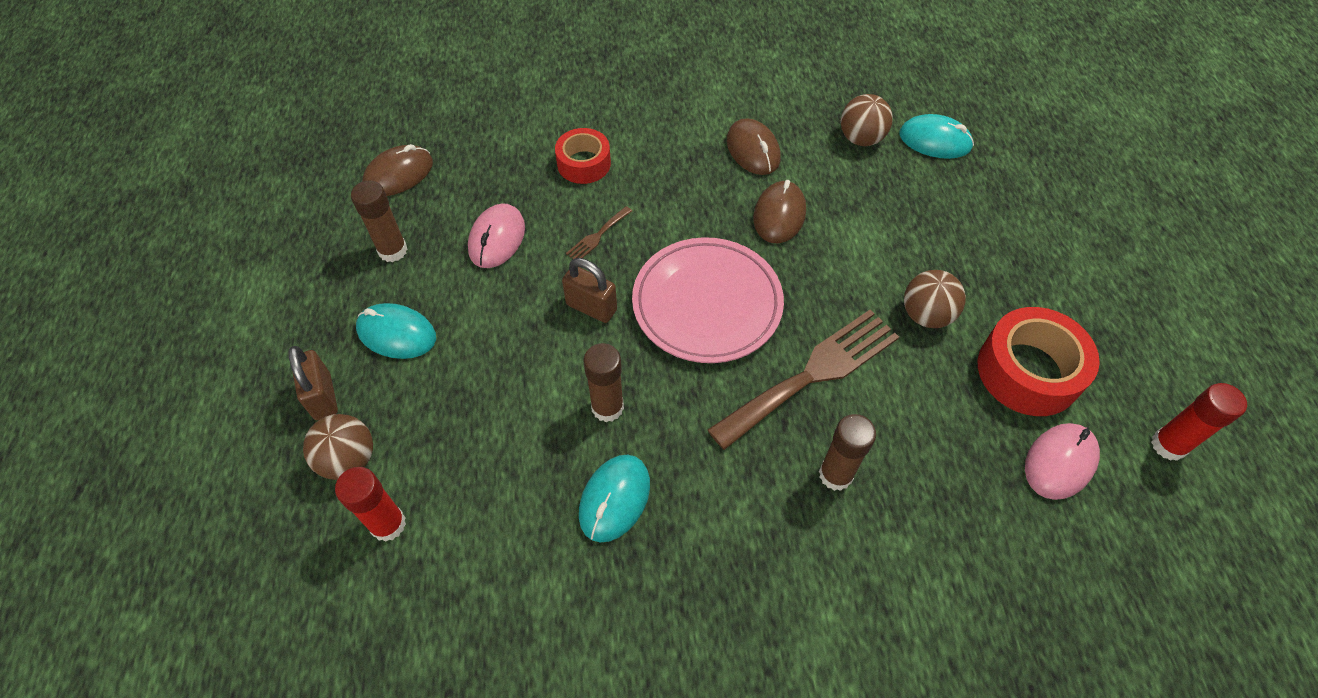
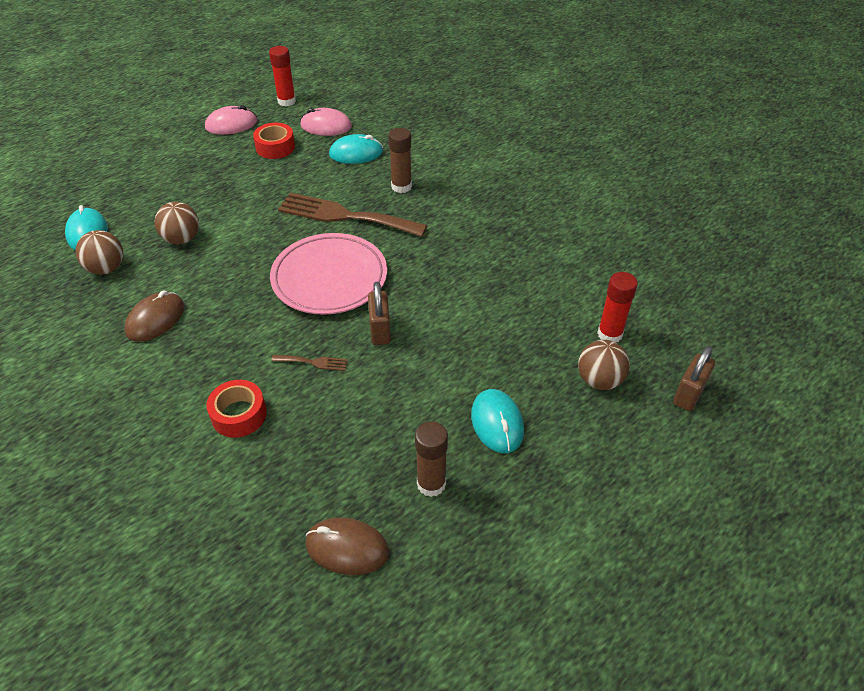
camera: 125 degrees left, 10 degrees down
brown padlock [288,346,338,420] -> brown padlock moved to [673,346,715,411]
pink mouse [468,203,525,268] -> pink mouse moved to [205,105,257,135]
turquoise mouse [579,455,650,542] -> turquoise mouse moved to [329,134,383,164]
brown glue stick [584,343,624,422] -> none
brown mouse [753,180,806,243] -> none
brown ball [904,270,966,328] -> brown ball moved to [155,202,199,244]
red tape [978,307,1100,416] -> red tape [253,123,295,159], size x0.63

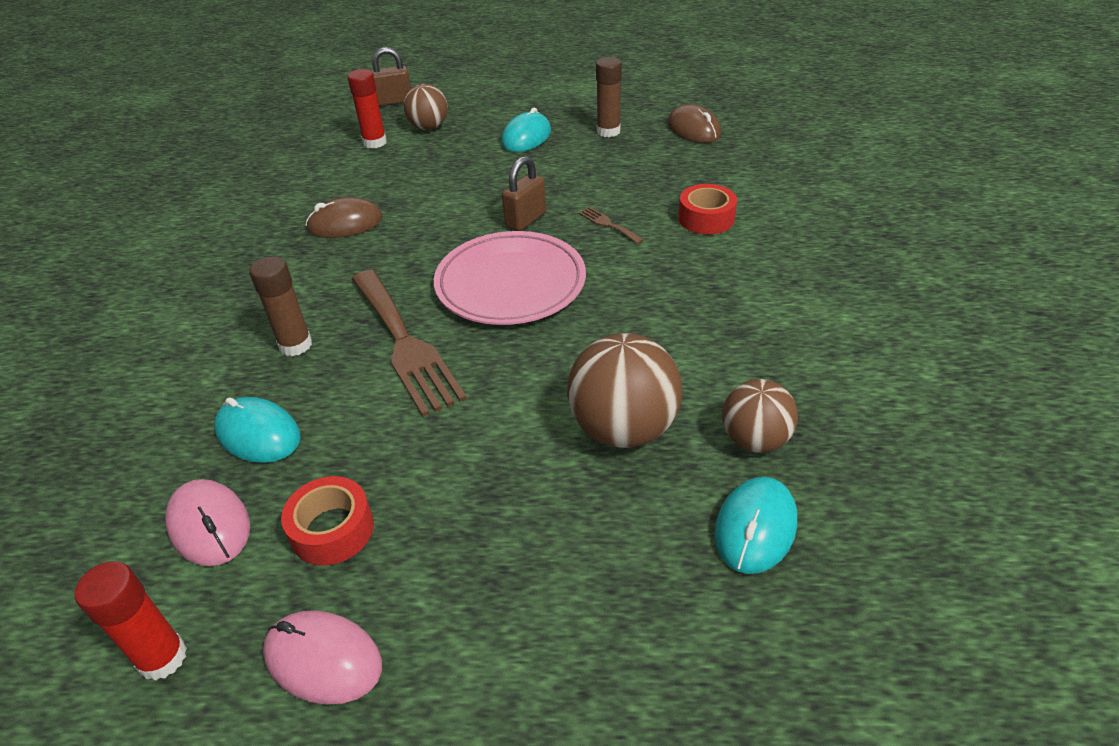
camera: 135 degrees left, 5 degrees down
brown mouse [124,291,184,342] -> brown mouse moved to [306,197,383,238]
brown ball [155,202,199,244] -> brown ball [567,333,682,448], size x1.57

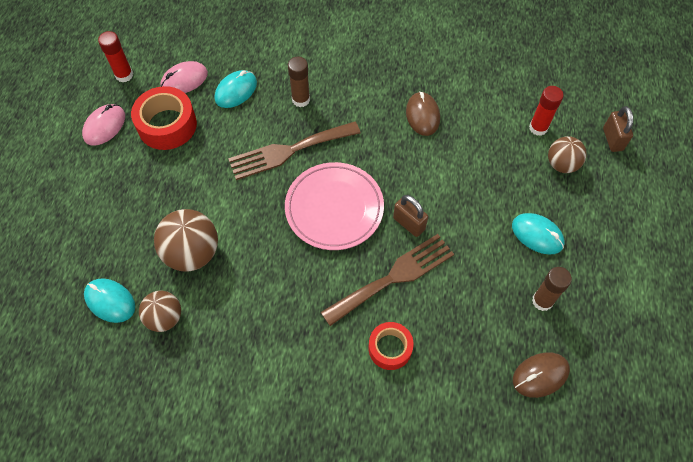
camera: 95 degrees right, 20 degrees up
red tape [281,476,374,566] -> red tape [131,86,197,150], size x1.58
brown fork [579,207,644,244] -> brown fork [321,234,454,326], size x2.41

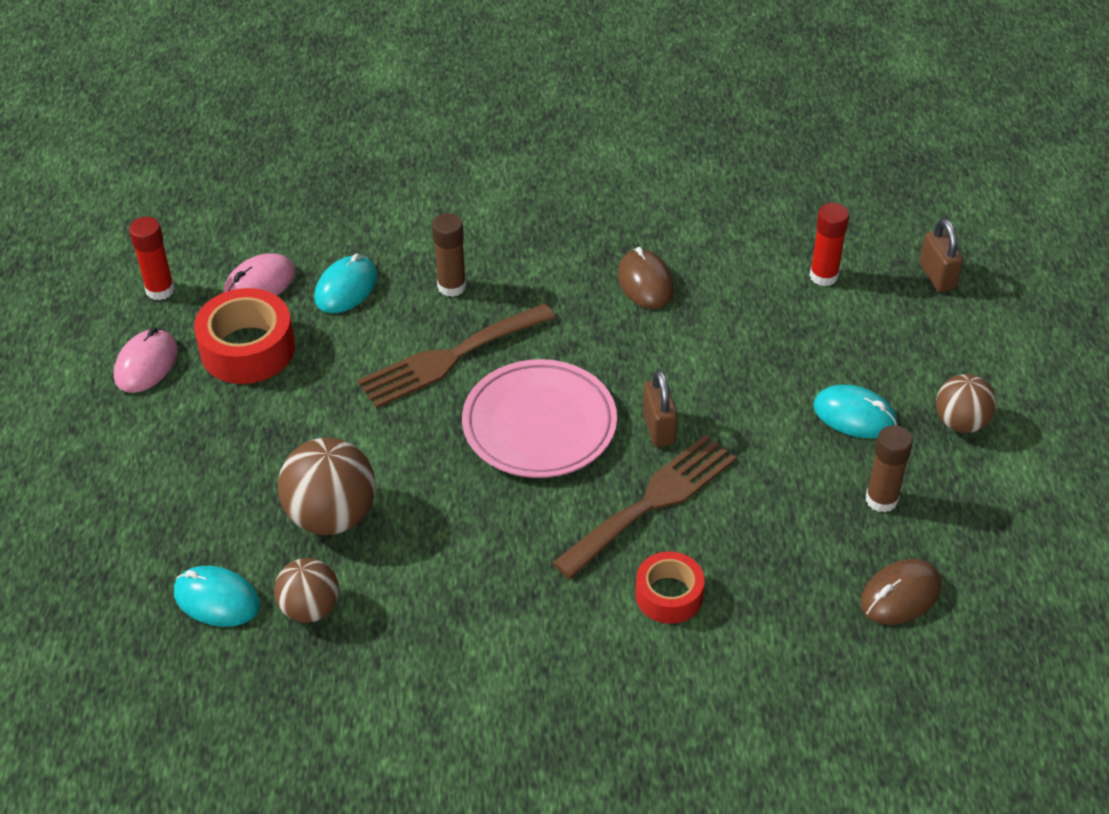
camera: 10 degrees left, 15 degrees down
brown padlock [393,195,428,237] -> brown padlock turned 45 degrees clockwise [643,369,678,447]
brown ball [548,136,587,173] -> brown ball moved to [936,374,996,433]

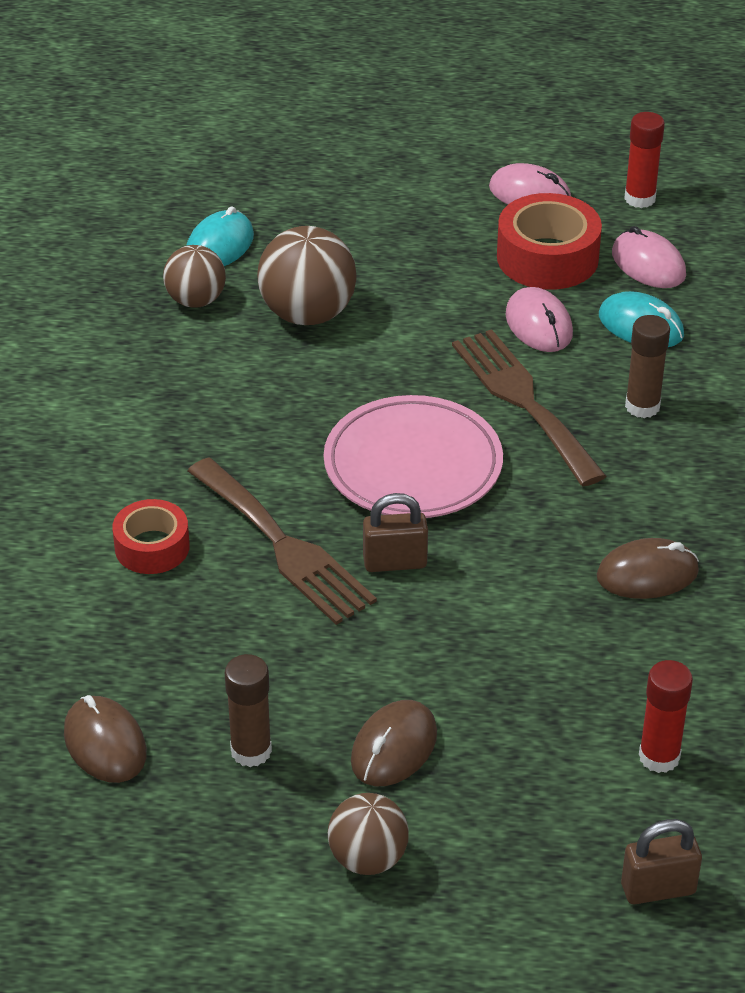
camera: 95 degrees right, 5 degrees down
turquoise mouse [813,385,897,438] -> brown mouse [351,700,437,786]
none -> pink mouse [506,287,573,352]

